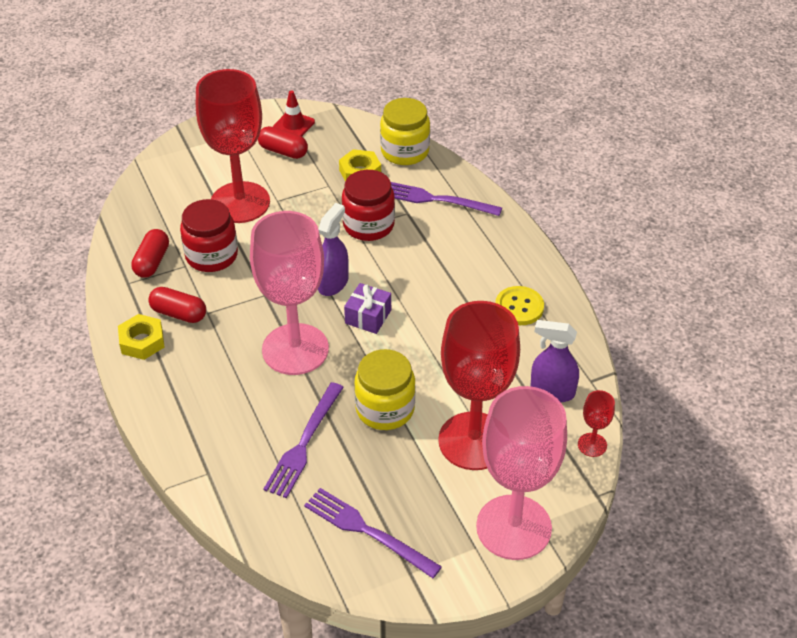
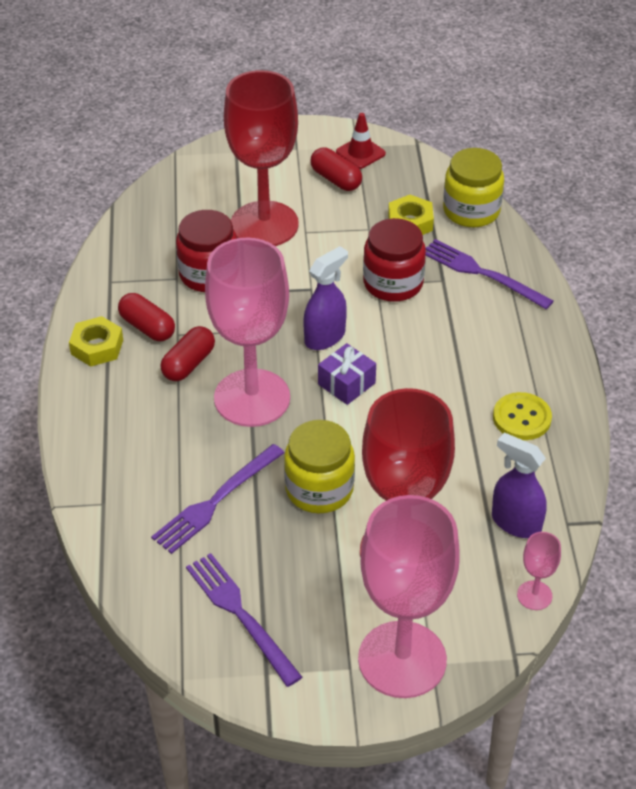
camera: 20 degrees right, 0 degrees up
red capsule [131,229,169,278] -> red capsule moved to [160,326,215,381]
red goblet [578,390,615,457] -> pink goblet [517,532,561,610]

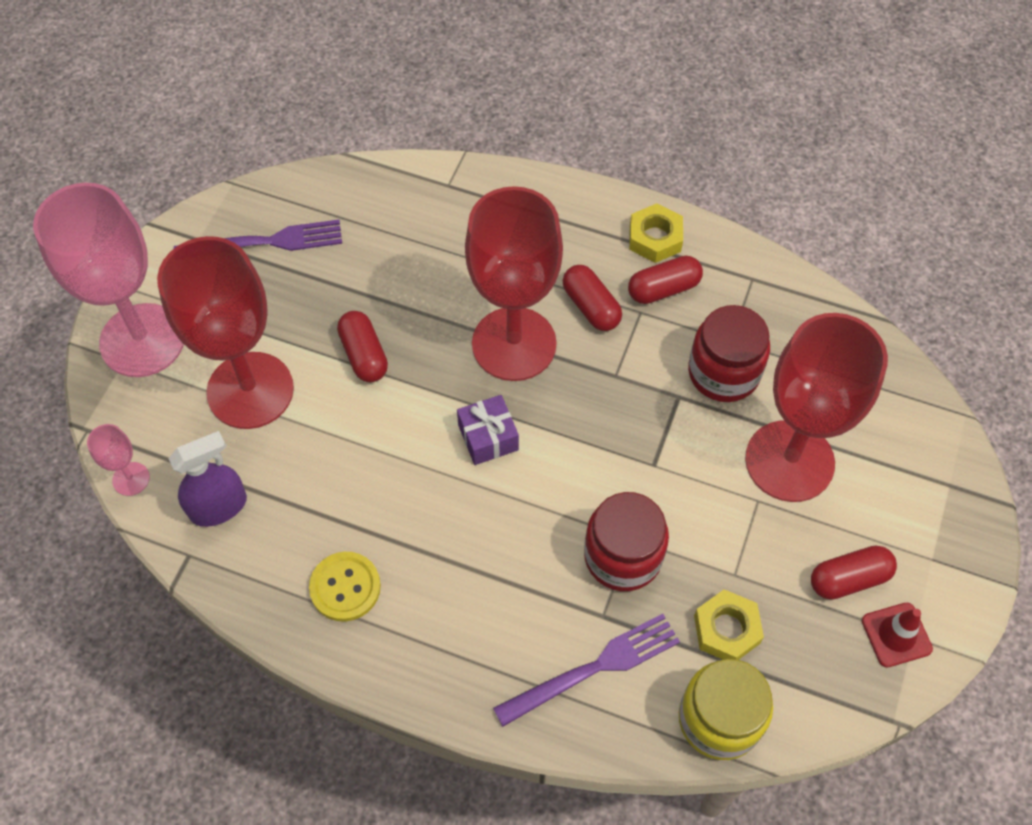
camera: 115 degrees right, 15 degrees up
purple fork [151,444,284,554] -> none
pink goblet [205,237,290,427] -> red goblet [465,186,563,381]
yellow jar [284,420,355,513] -> red capsule [337,311,388,382]
purple spray bottle [304,246,348,350] -> none

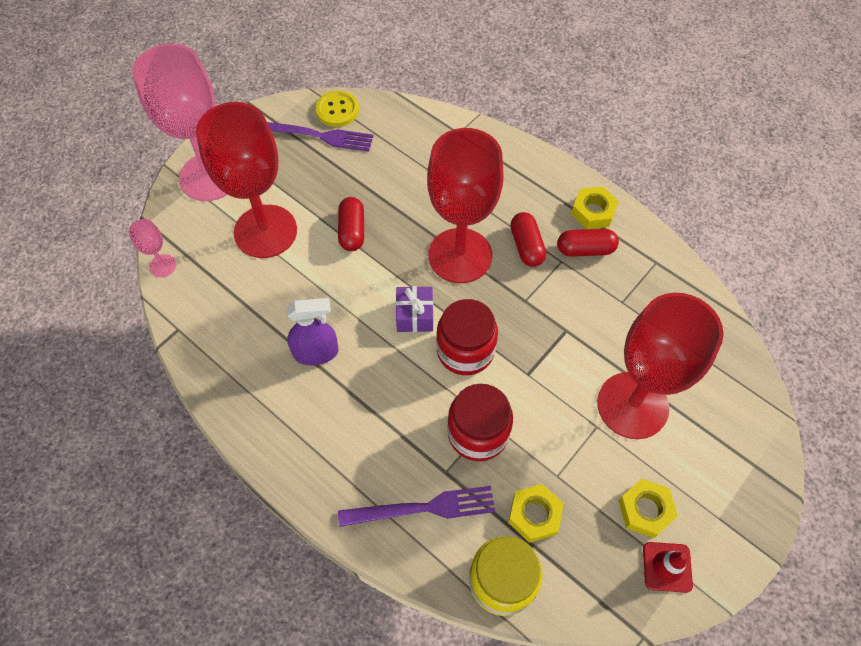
camera: 20 degrees right, 0 degrees up
purple spray bottle [168,431,247,527] -> purple spray bottle moved to [286,298,339,365]
yellow button [309,552,381,622] -> yellow button moved to [315,91,359,127]
red jar [688,305,770,402] -> red jar moved to [436,299,498,375]
red capsule [811,545,897,600] -> yellow nut [618,479,678,538]

